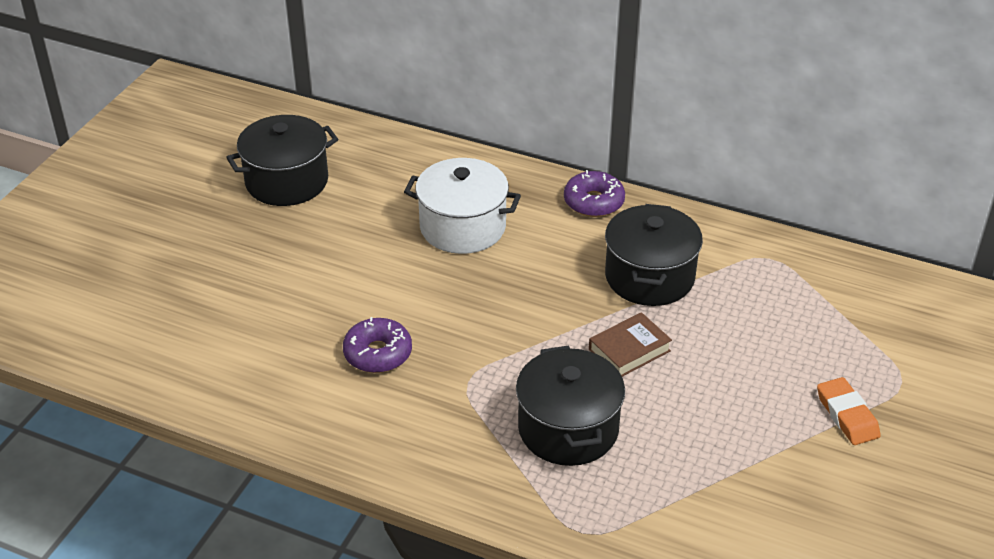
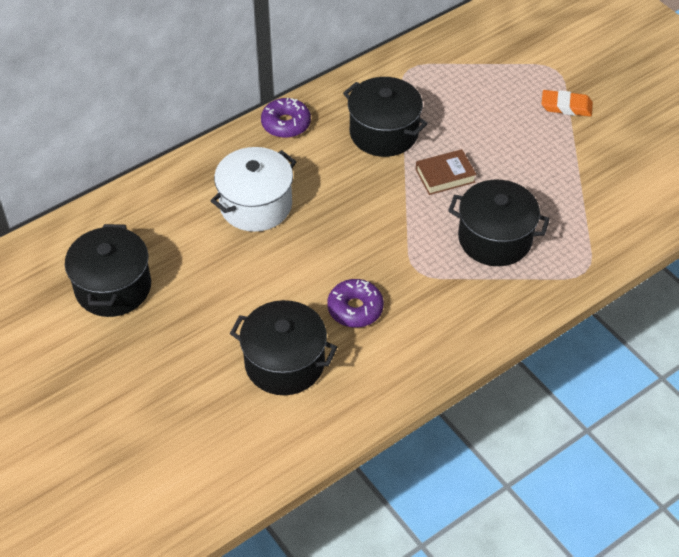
camera: 60 degrees left, 10 degrees up
brown book [589,312,672,377] -> brown book turned 75 degrees clockwise [416,149,477,195]
none -> black pot [230,300,338,395]

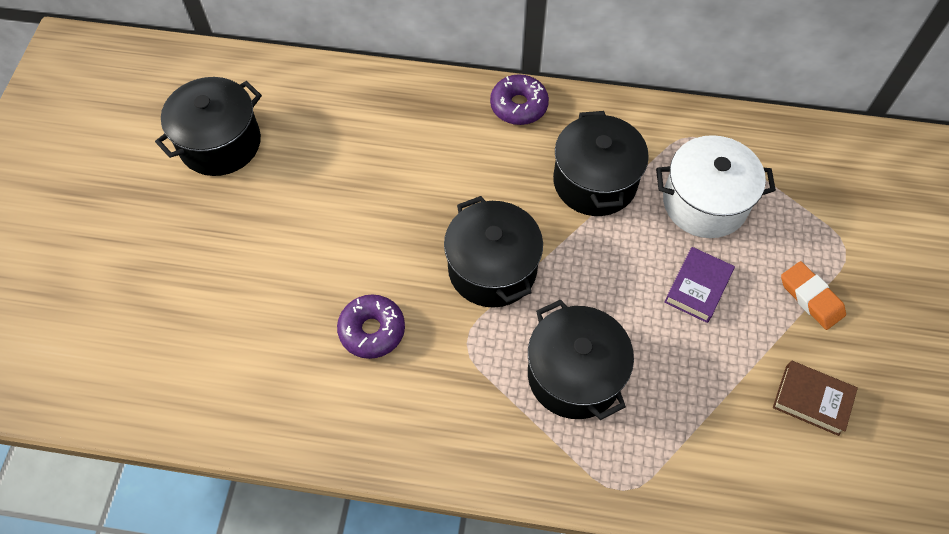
camera: 45 degrees right, 10 degrees up
white pot [210,147,297,232] -> white pot moved to [656,135,776,238]
black pot [230,300,338,395] -> black pot moved to [444,196,543,307]
brown book [416,149,477,195] -> brown book moved to [773,361,858,436]
none -> purple book [664,247,735,323]

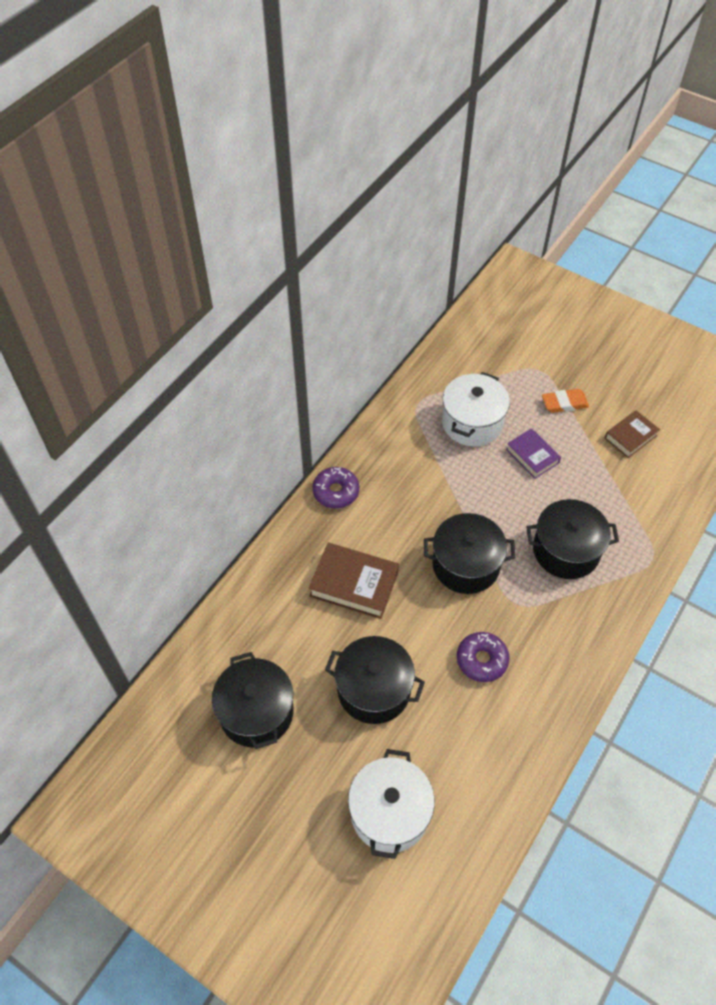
camera: 65 degrees left, 5 degrees down
black pot [553,111,649,216] -> black pot moved to [325,636,425,724]
none -> brown book [309,543,399,619]
none -> white pot [348,749,435,859]

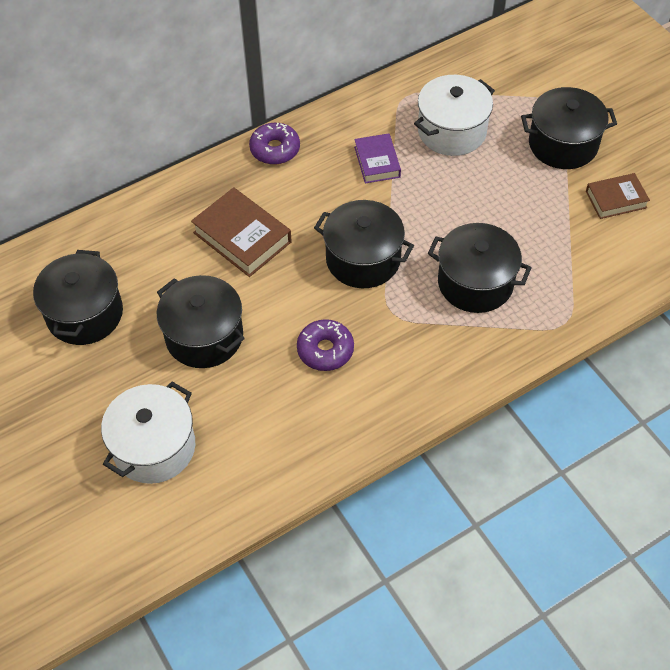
camera: 25 degrees right, 0 degrees up
purple book [506,428,561,479] -> purple book moved to [354,133,401,184]
orange eraser [542,389,589,413] -> black pot [521,87,617,169]

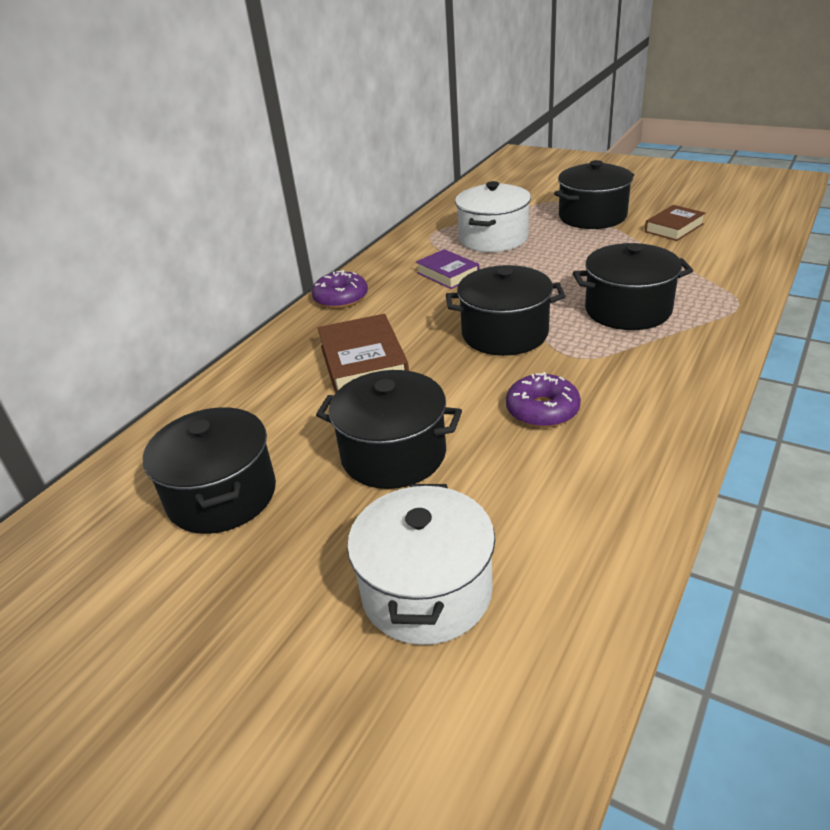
camera: 25 degrees left, 20 degrees down
brown book [191,187,292,277] -> brown book turned 60 degrees clockwise [318,314,409,393]

